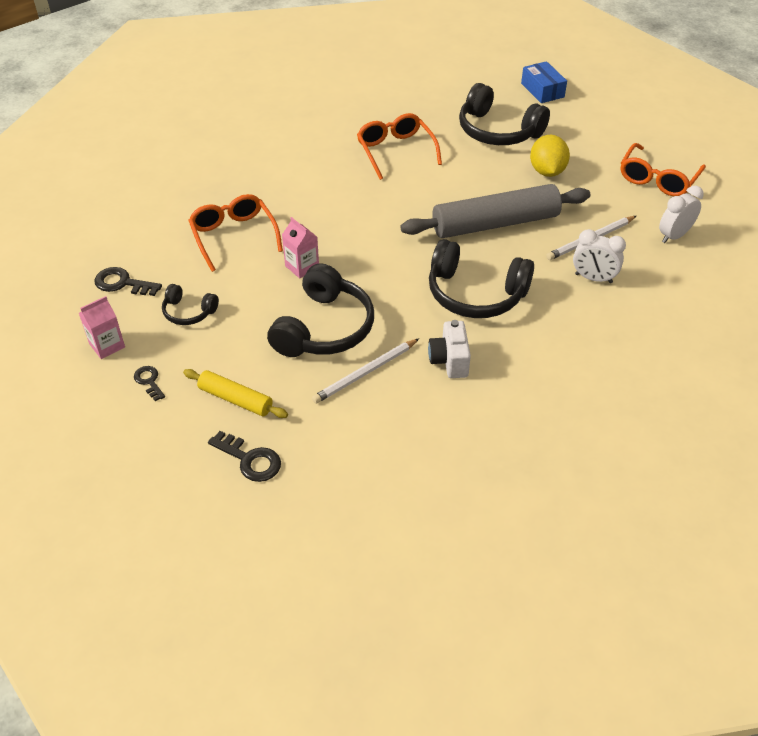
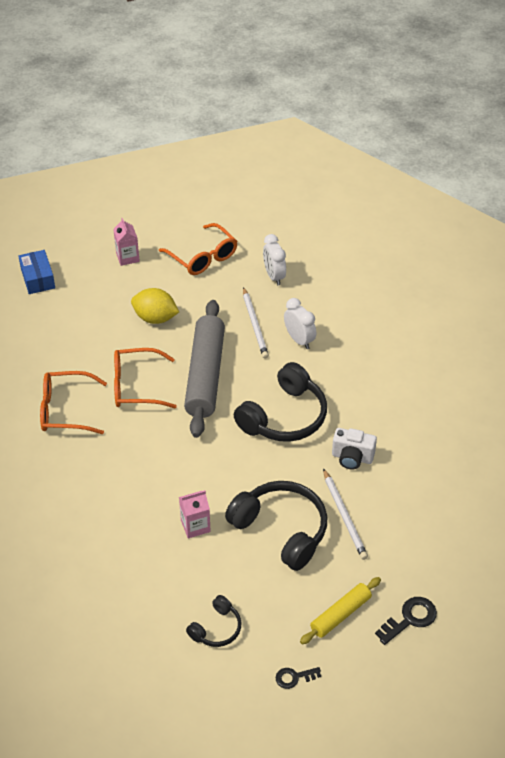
camera: 70 degrees left, 0 degrees up
pink carton [79,296,125,359] -> pink carton moved to [113,218,140,266]
black key [94,267,162,296] -> none
orange glasses [188,194,283,272] -> orange glasses moved to [114,348,177,408]
black headphones [459,83,550,145] -> none
blue box [521,61,567,103] -> blue box turned 75 degrees clockwise [18,250,55,294]
white clock [573,229,626,283] -> white clock turned 75 degrees counterclockwise [284,298,316,349]

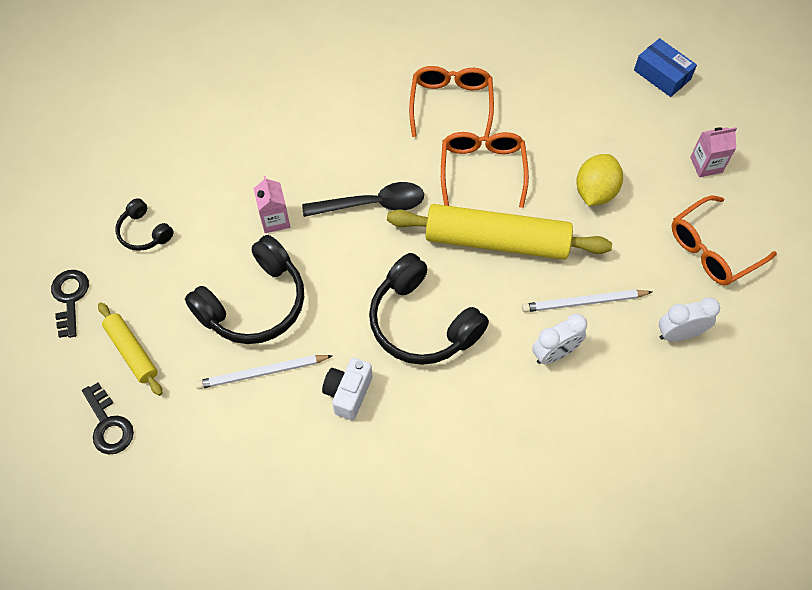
camera: 95 degrees right, 15 degrees up
blue box [18,250,55,294] -> blue box turned 60 degrees clockwise [634,38,697,97]
grey rolling pin [184,300,225,438] -> yellow rolling pin [387,204,612,260]
black key [275,667,321,689] -> black key [51,270,89,338], size x1.57
none -> black spoon [302,182,424,217]

